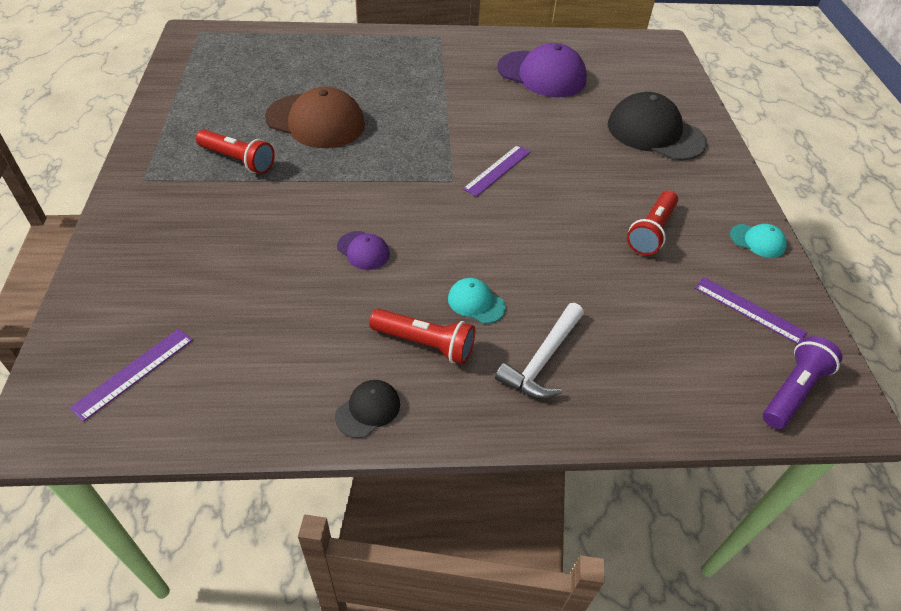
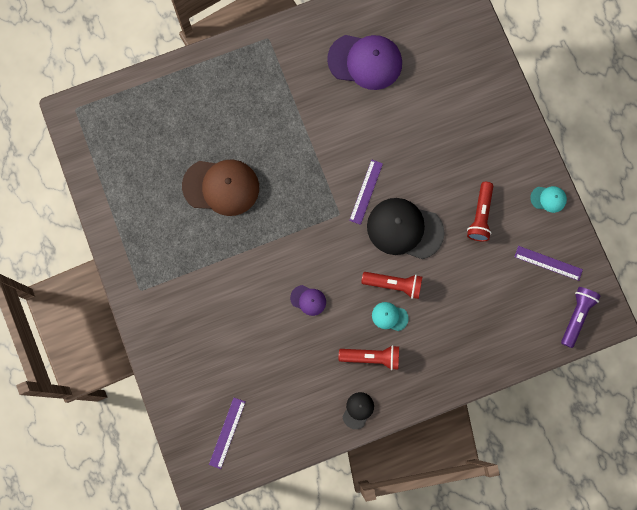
camera: 15 degrees left, 30 degrees up
red flashlight [196,129,275,174] -> red flashlight moved to [361,272,422,299]
white hammer [495,303,584,398] -> none
black cap [608,92,707,161] -> black cap moved to [367,198,444,259]

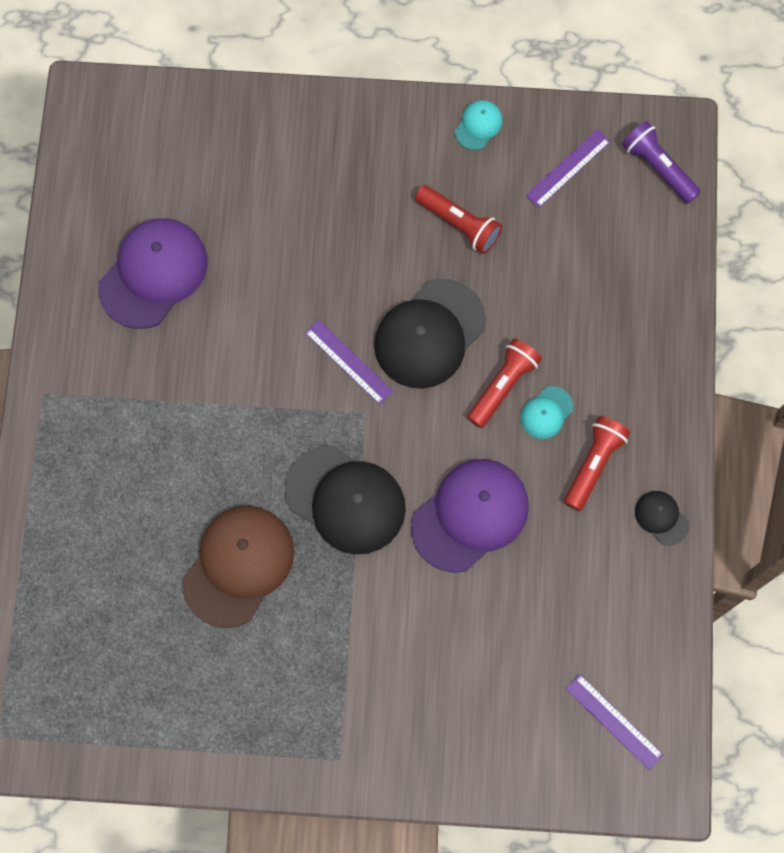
camera: 65 degrees left, 5 degrees down
purple cap [290,285,326,316] -> purple cap [411,459,529,573], size x2.14
none -> black cap [284,445,406,555]

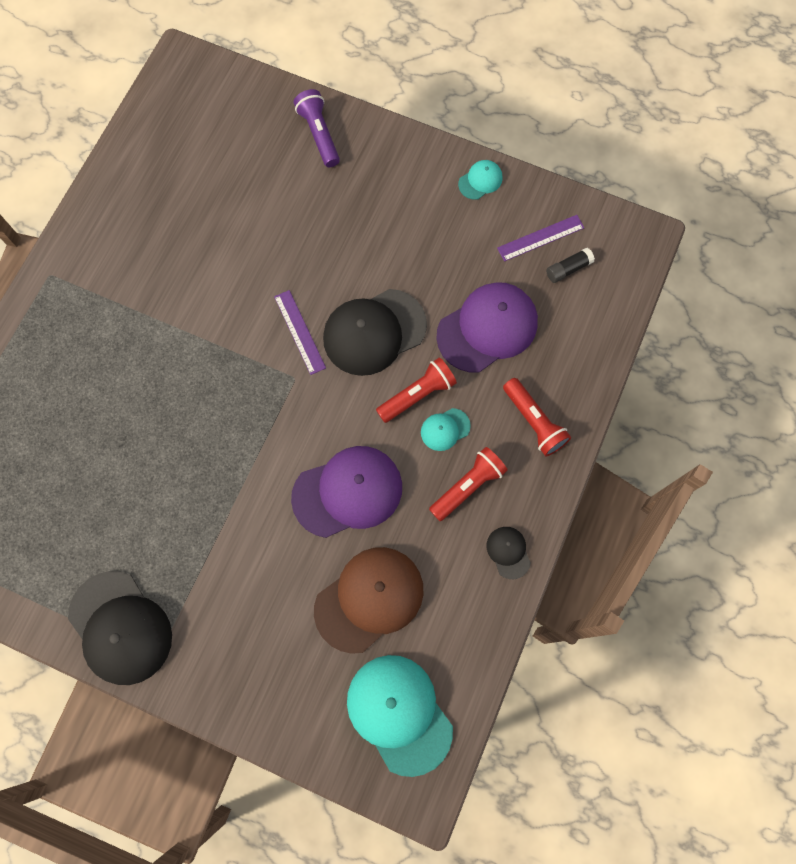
camera: 20 degrees right, 0 degrees up
purple cap [98,218,208,329] -> purple cap moved to [436,282,538,373]
brown cap [182,506,294,628] -> brown cap moved to [314,547,424,654]
black cap [284,445,406,555] -> black cap moved to [68,571,172,685]
red flashlight [415,185,502,254] -> red flashlight moved to [503,378,571,456]
purple ruler [566,674,663,770] -> turquoise cap [347,655,453,777]
purple flashlight [622,121,701,204] -> purple flashlight moved to [294,89,340,167]
none -> black glue stick [546,248,595,283]

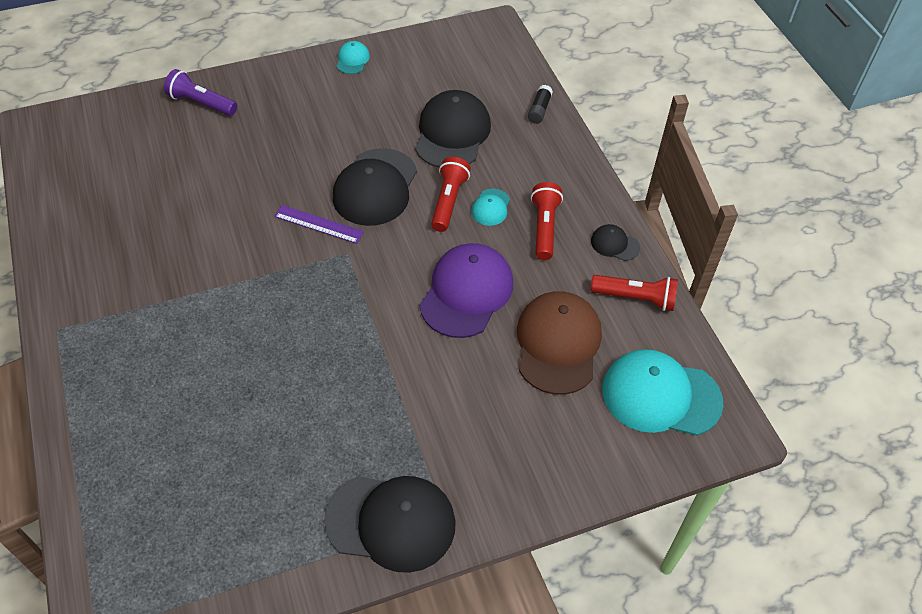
camera: 45 degrees left, 20 degrees down
purple cap [436,282,538,373] -> black cap [415,90,491,168]
purple ruler [497,215,584,262] -> none
red flashlight [503,378,571,456] -> red flashlight moved to [591,275,678,311]
black glue stick [546,248,595,283] -> black glue stick moved to [528,85,553,124]

